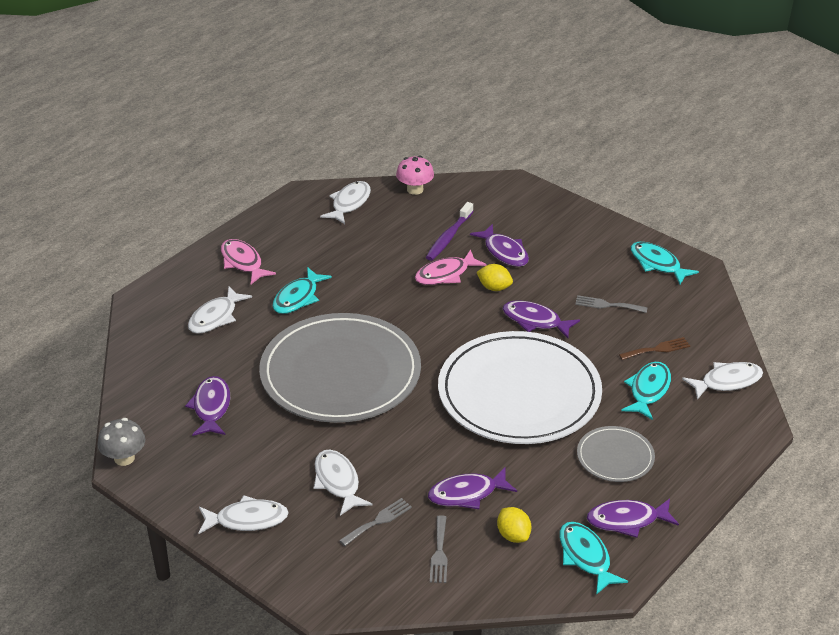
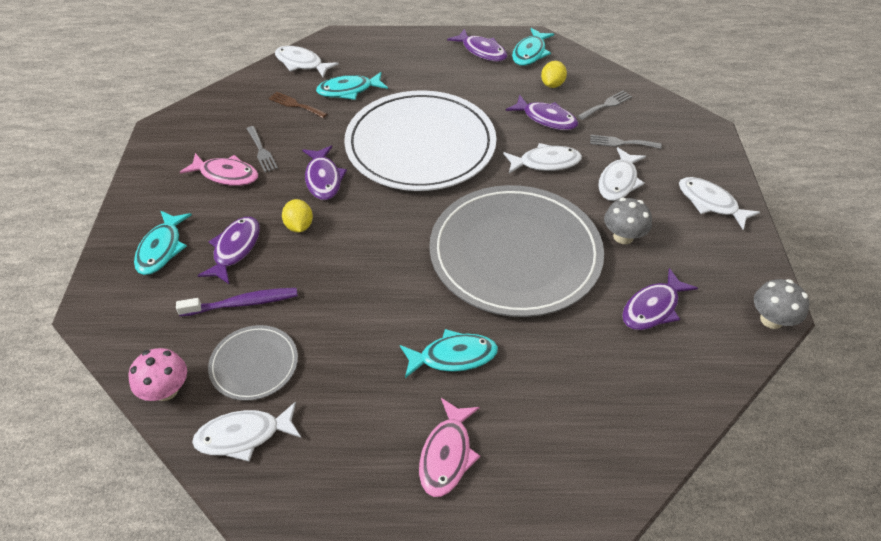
camera: 130 degrees left, 10 degrees up
white fish [188,286,252,334] -> white fish moved to [503,143,582,174]
pink fish [415,249,487,285] -> pink fish moved to [180,153,259,186]
grey plate [577,426,655,482] -> grey plate moved to [208,325,298,401]
turquoise fish [631,242,699,284] -> turquoise fish moved to [134,210,192,275]
none -> grey mushroom [604,198,652,244]

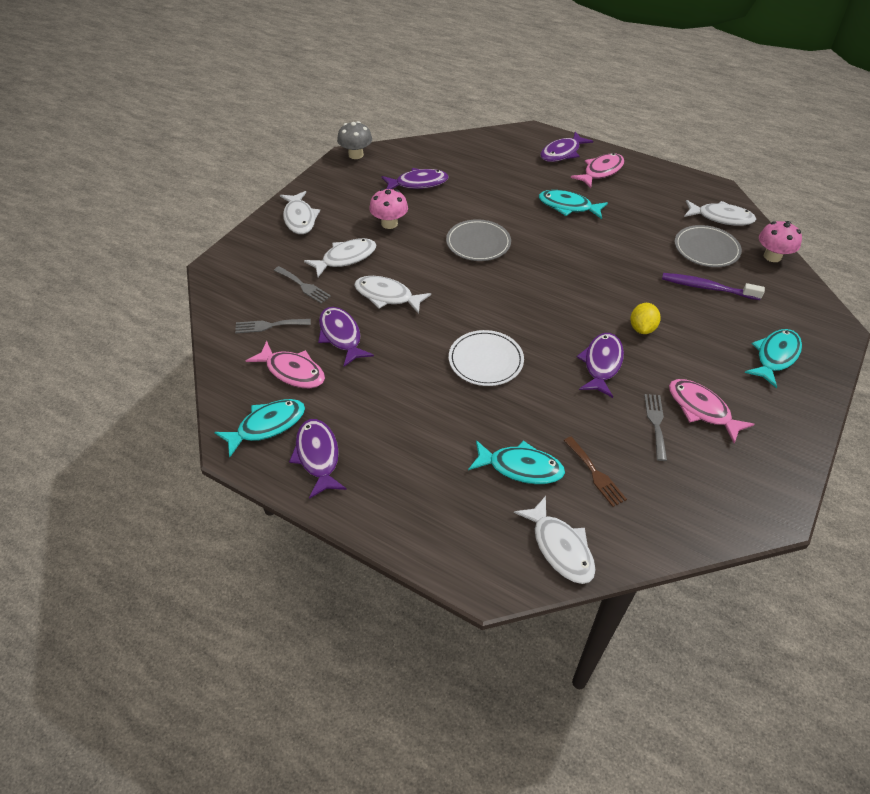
camera: 150 degrees left, 0 degrees up
purple fish [197,217,260,284] -> purple fish moved to [540,132,593,162]
white plate [344,90,496,191] -> white plate [449,330,524,386], size x0.45
grey plate [429,185,604,317] -> grey plate [446,219,511,261], size x0.45
yellow lemon [541,61,567,88] -> pink fish [246,341,325,388]
grey mushroom [604,198,652,244] -> pink mushroom [369,188,408,229]

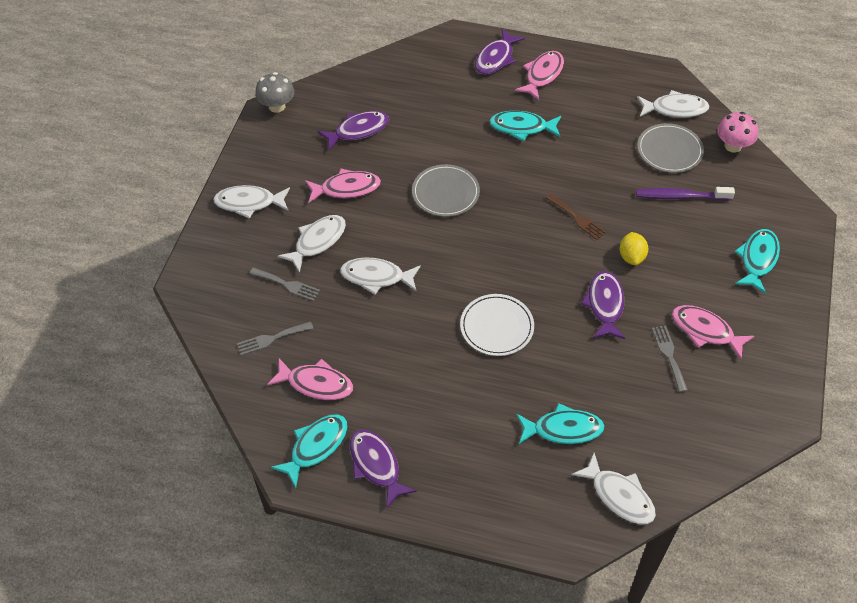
camera: 15 degrees left, 5 degrees up
white fish [280,191,320,234] -> white fish turned 120 degrees clockwise [213,185,290,219]
purple fish [318,307,374,367] -> none
pink mushroom [369,188,408,229] -> pink fish [305,169,381,203]
brown fork [564,437,627,507] -> brown fork moved to [546,194,606,240]

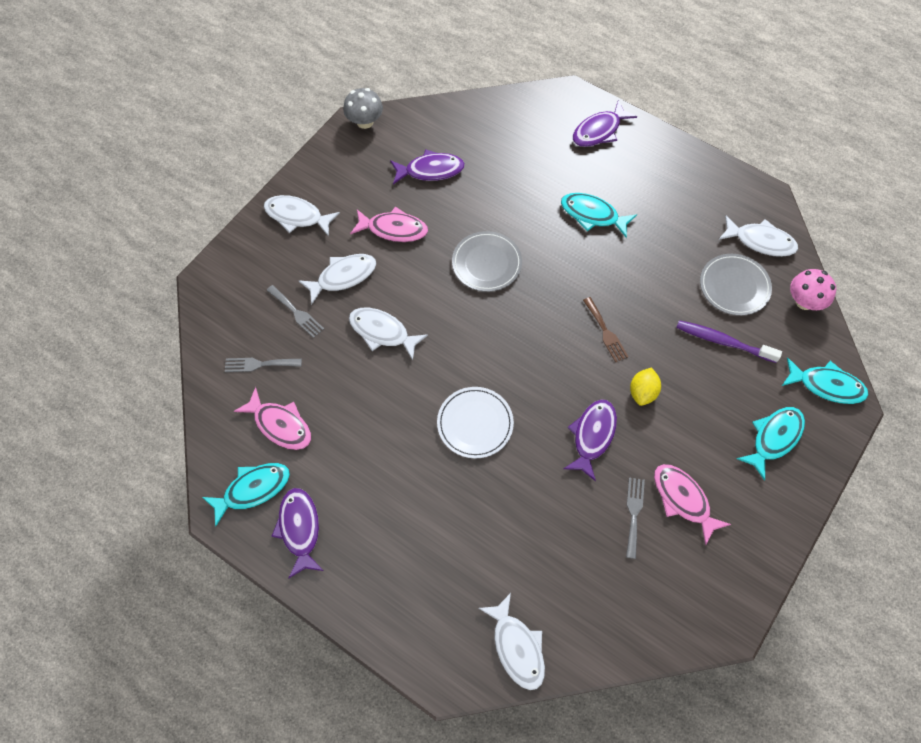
camera: 20 degrees right, 10 degrees up
pink fish [515,51,564,100] -> none
turquoise fish [516,403,605,444] -> turquoise fish moved to [782,357,869,404]

